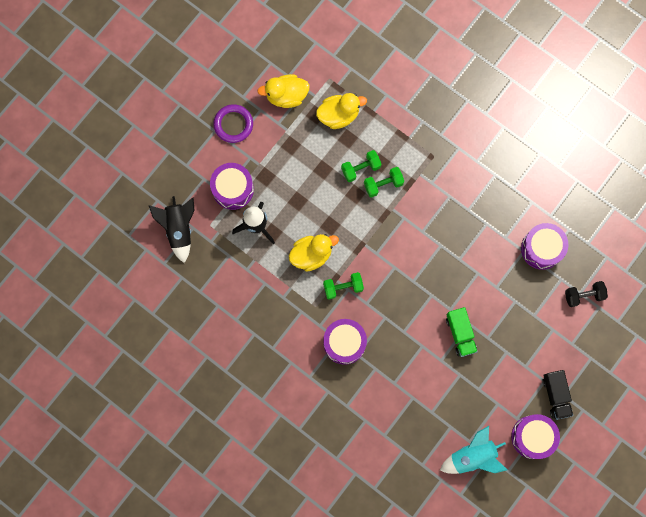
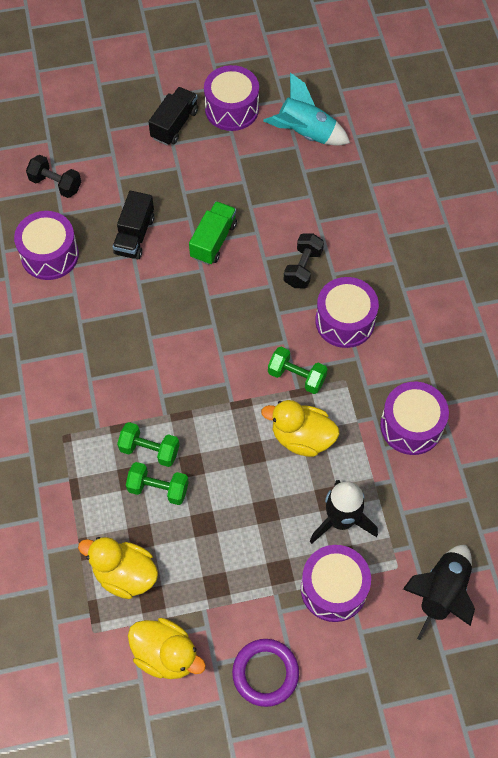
camera: 140 degrees left, 15 degrees down
none -> black truck [113,191,154,259]
none -> black dumbbell [284,233,324,288]
none -> purple drum [380,382,449,455]

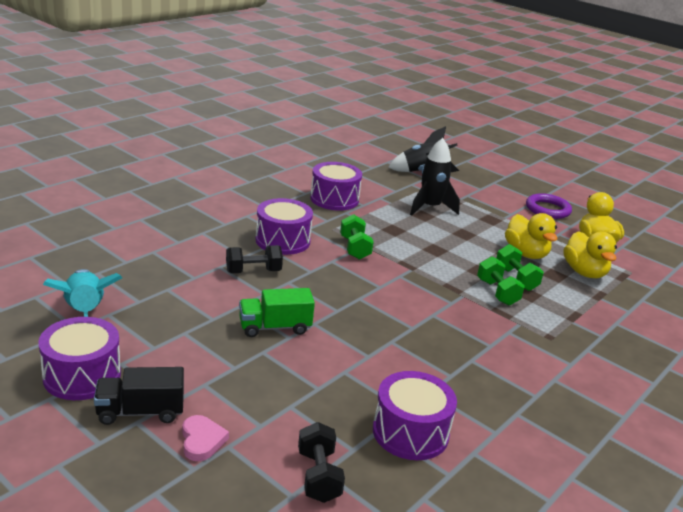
camera: 130 degrees left, 35 degrees down
black truck [113,191,154,259] -> none
yellow duck [261,400,339,457] -> yellow duck moved to [505,213,557,259]
purple drum [301,545,371,622] -> none
none -> pink heart [182,415,229,461]

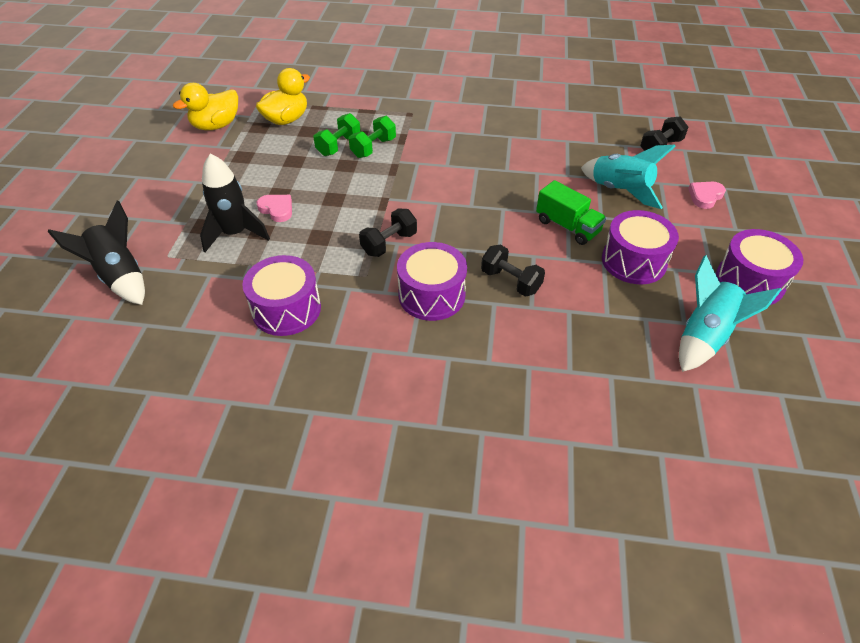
camera: 120 degrees left, 20 degrees up
black truck [94,367,184,425] -> none
green dumbbell [340,214,374,260] -> black dumbbell [359,209,417,257]
purple drum [373,371,457,460] -> purple drum moved to [602,210,679,284]
yellow duck [505,213,557,259] -> none
purple ring [526,193,572,219] -> none
none -> pink heart [256,195,292,222]
none -> turquoise rocket [581,145,676,209]

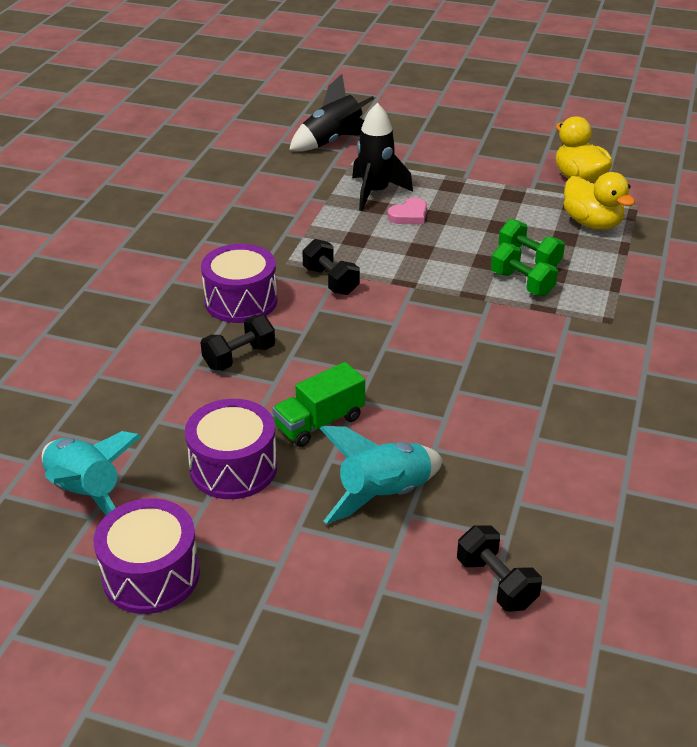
camera: 100 degrees right, 10 degrees down
purple drum [242,255,321,336] -> none
pink heart [688,182,726,209] -> none

